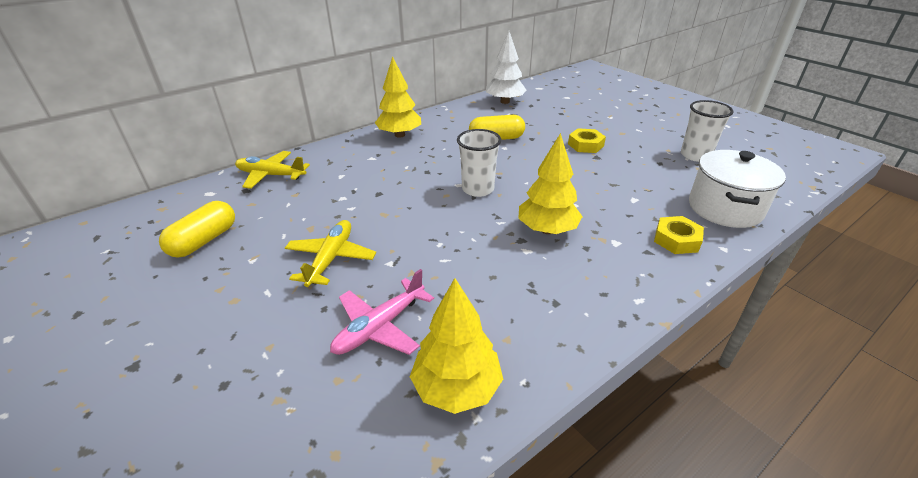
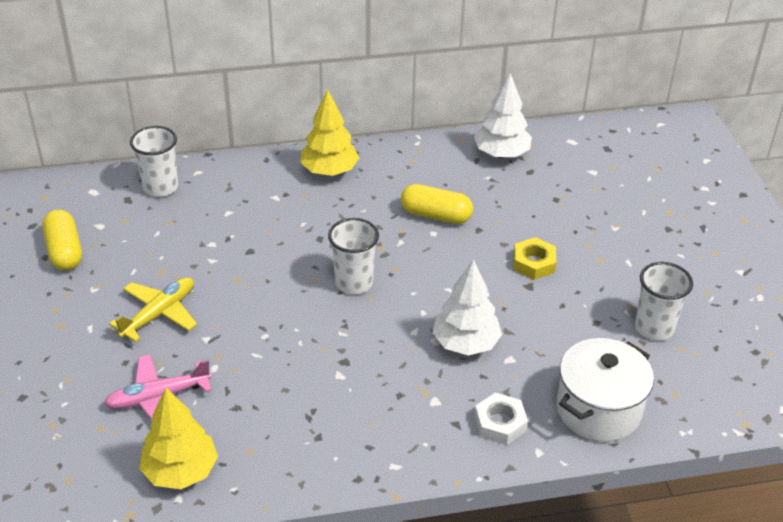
camera: 25 degrees right, 5 degrees up
yellow capsule [159,201,235,258] -> yellow capsule turned 75 degrees counterclockwise [42,209,82,270]
yellow plane [235,151,310,189] -> white cup [130,126,178,197]
yellow tree [518,133,583,234] -> none
yellow nut [654,216,704,254] -> white nut [474,393,528,445]
none -> white tree [432,259,502,356]

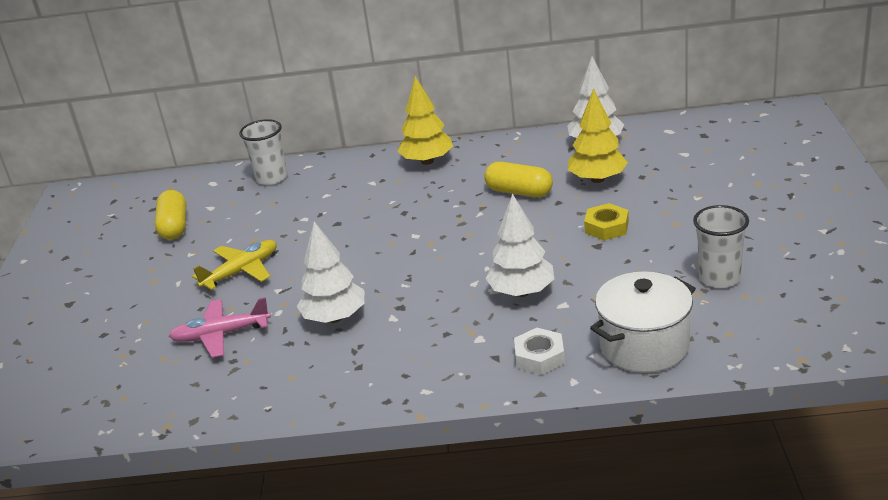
camera: 15 degrees right, 10 degrees down
yellow tree [139,388,218,489] -> yellow tree moved to [568,89,628,183]
white cup [328,218,379,294] -> none
none -> white tree [297,222,365,323]

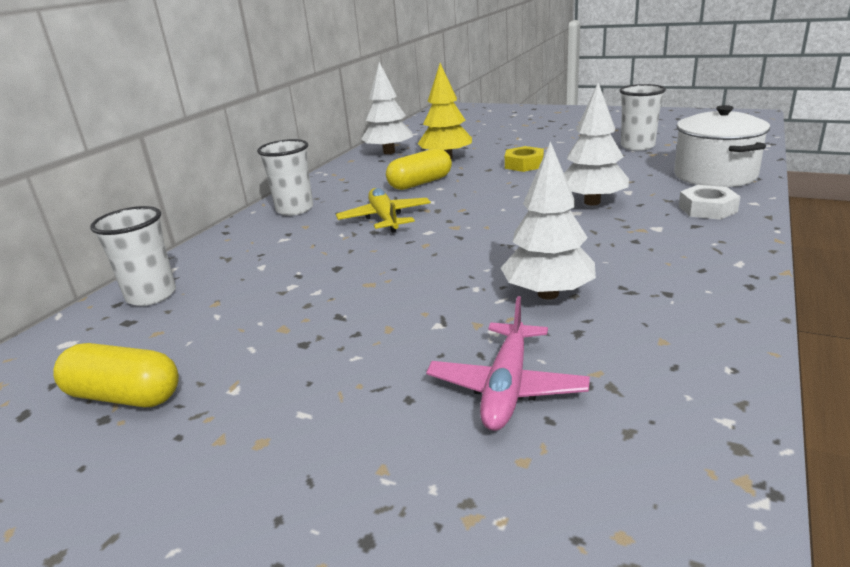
camera: 65 degrees left, 5 degrees down
yellow plane [192,240,277,290] -> yellow plane moved to [336,188,431,233]
yellow tree [397,76,453,165] -> white cup [257,139,313,216]

